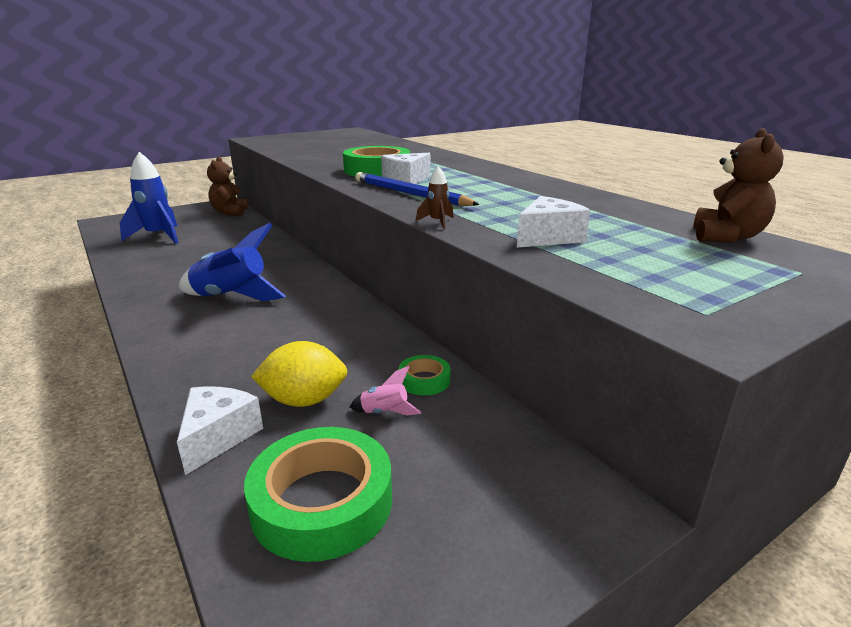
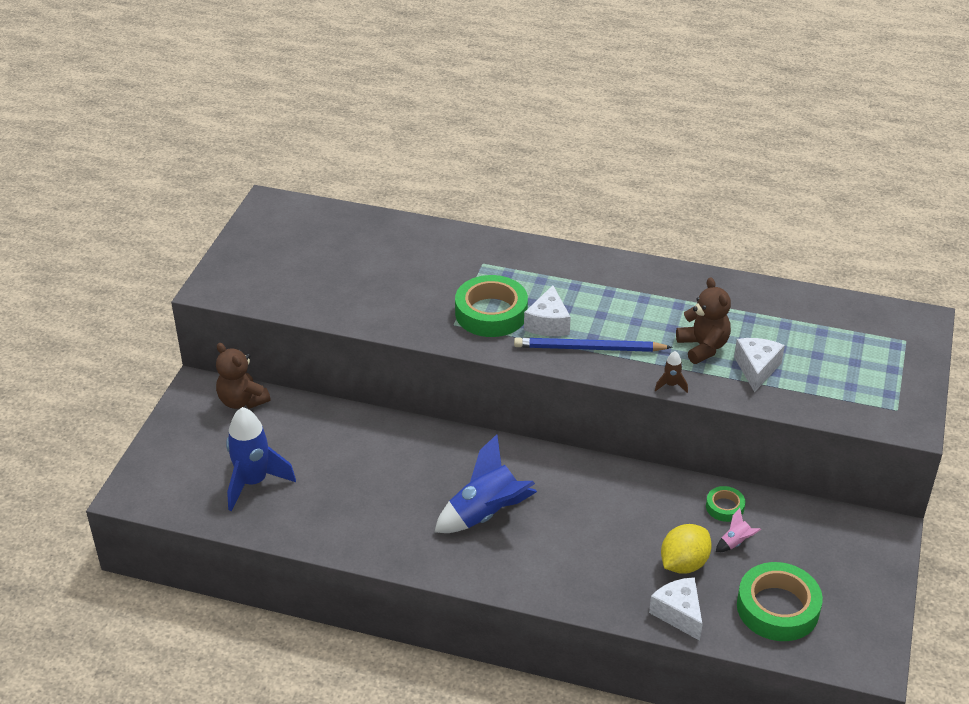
camera: 40 degrees left, 15 degrees up
brown teddy bear [694,128,784,243] -> brown teddy bear moved to [676,277,731,364]

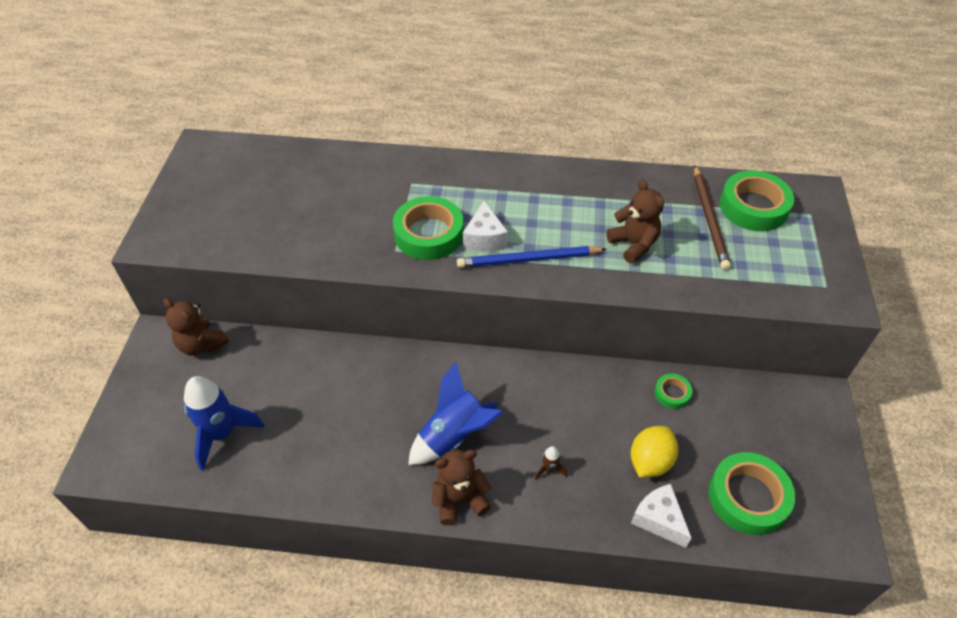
camera: 10 degrees left, 10 degrees up
brown rocket [655,351,688,393] -> brown rocket moved to [535,446,567,480]
pink rocket [716,508,761,552] -> none
white cheese [734,338,785,392] -> none
none -> brown teddy bear [432,450,491,525]
none -> brown pencil [694,166,731,270]
none -> green tape [720,170,794,231]

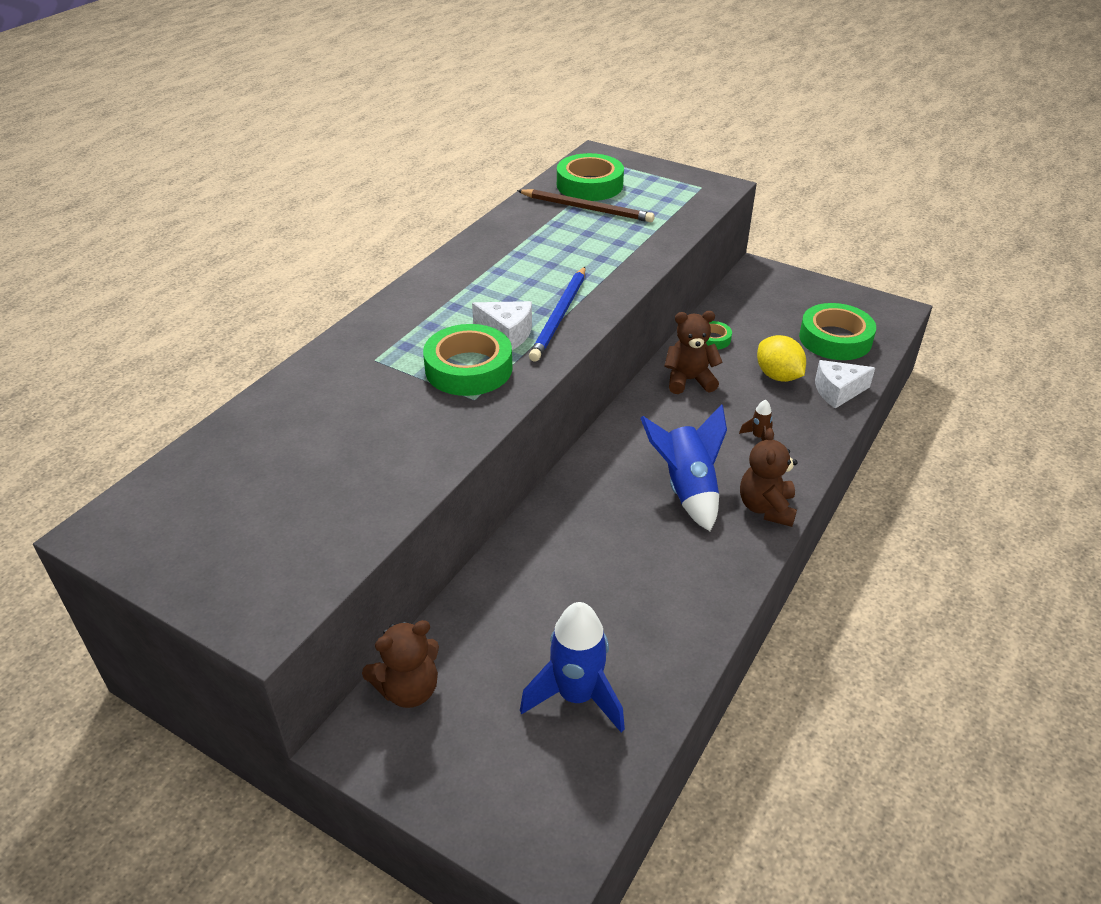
camera: 65 degrees left, 10 degrees down
brown teddy bear [606,180,664,264] -> brown teddy bear moved to [664,311,722,394]

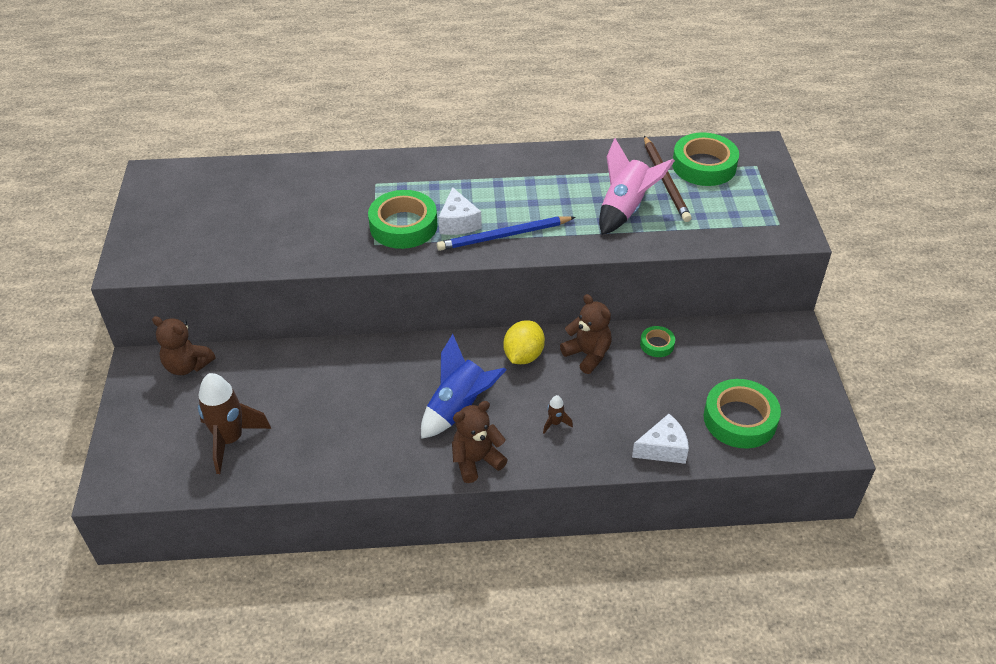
camera: 55 degrees right, 5 degrees up
blue rocket [520,602,625,733] -> brown rocket [198,373,271,474]
yellow lemon [757,335,806,382] -> yellow lemon moved to [503,320,545,364]
white cheese [815,360,875,408] -> white cheese turned 120 degrees clockwise [632,414,689,464]
none -> pink rocket [599,138,675,235]

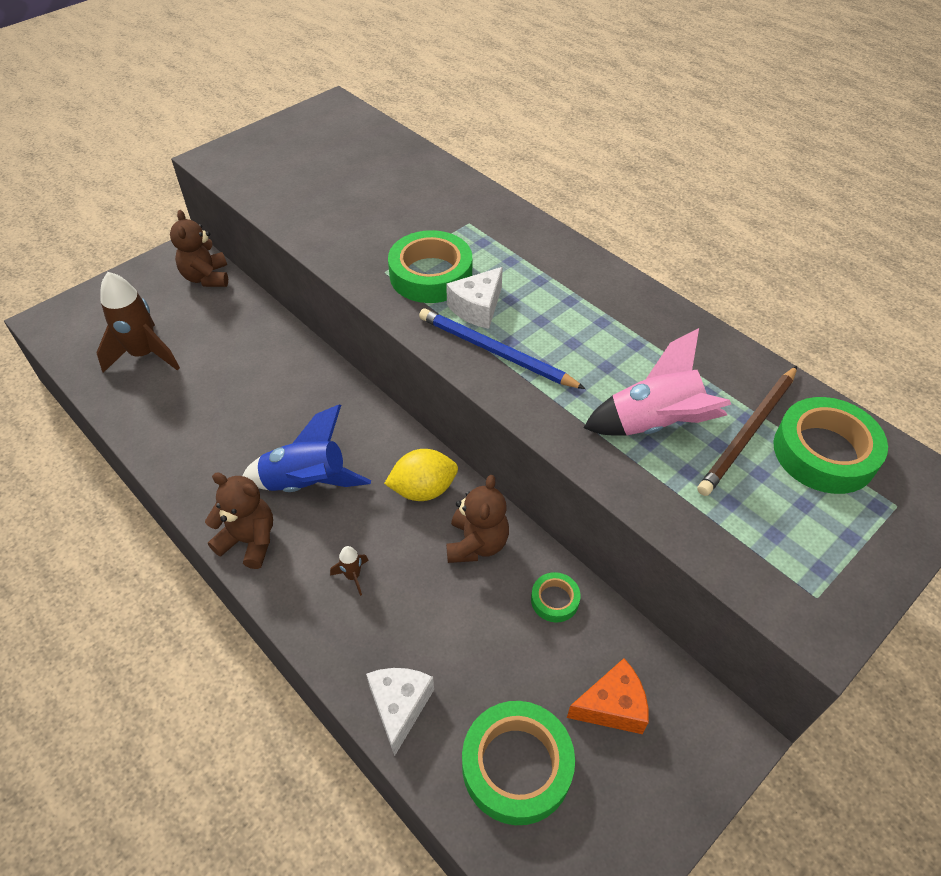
camera: 50 degrees right, 5 degrees up
white cheese [632,414,689,464] -> white cheese turned 120 degrees counterclockwise [366,668,434,756]
none -> orange cheese [567,658,649,734]

